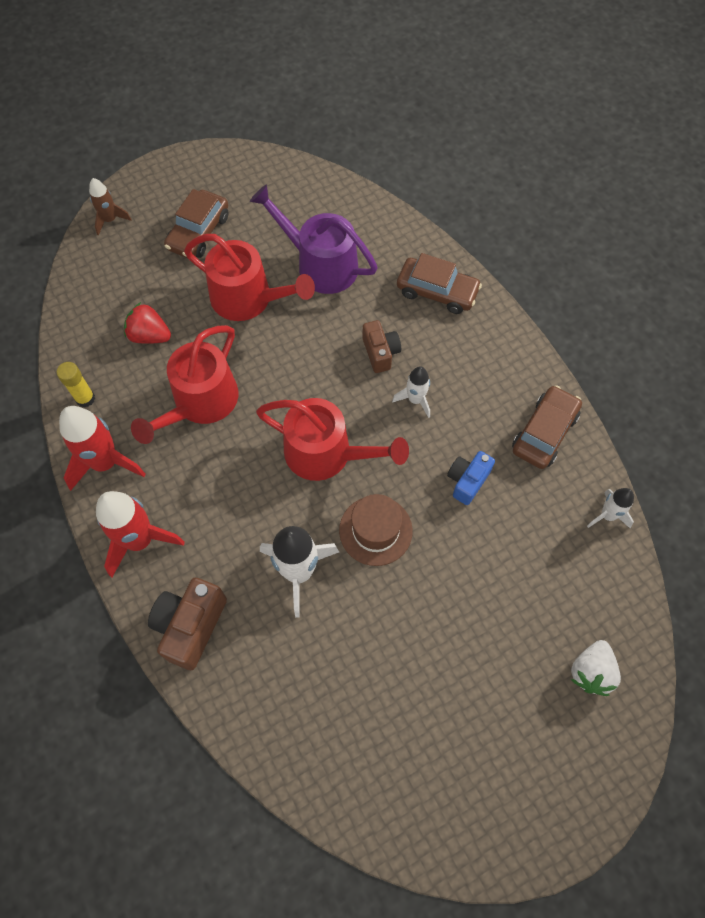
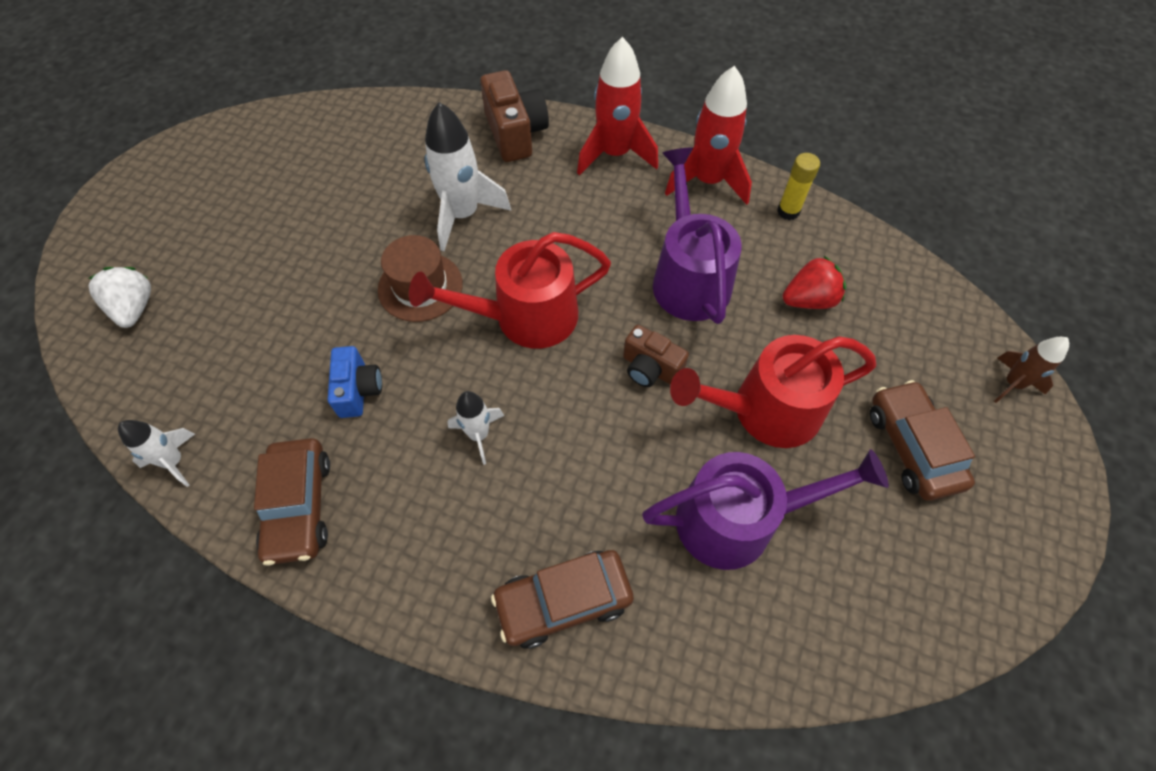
camera: 140 degrees right, 5 degrees down
red watering can [131,325,238,444] -> purple watering can [653,147,742,324]
brown camera [362,320,401,373] -> brown camera moved to [623,325,689,387]

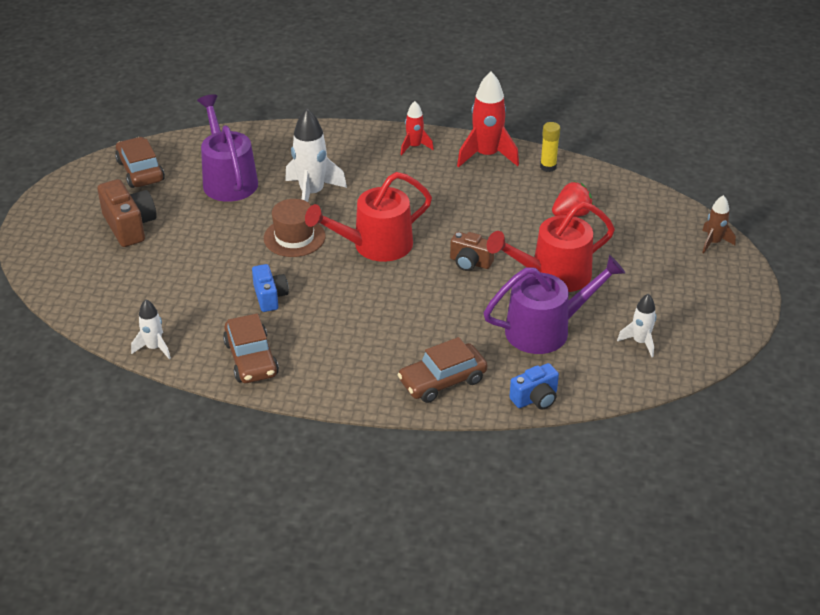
camera: 10 degrees left, 20 degrees down
white strawberry [88,267,151,328] -> none
white rocket [447,391,504,465] -> white rocket moved to [617,294,656,357]
brown camera [480,70,549,162] -> brown camera moved to [97,179,157,247]
red rocket [577,37,658,175] -> red rocket [401,101,434,155], size x0.56
purple watering can [653,147,742,324] -> purple watering can moved to [197,94,258,202]
brown car [870,380,975,501] -> brown car moved to [115,137,165,188]
none -> blue camera [509,363,559,409]

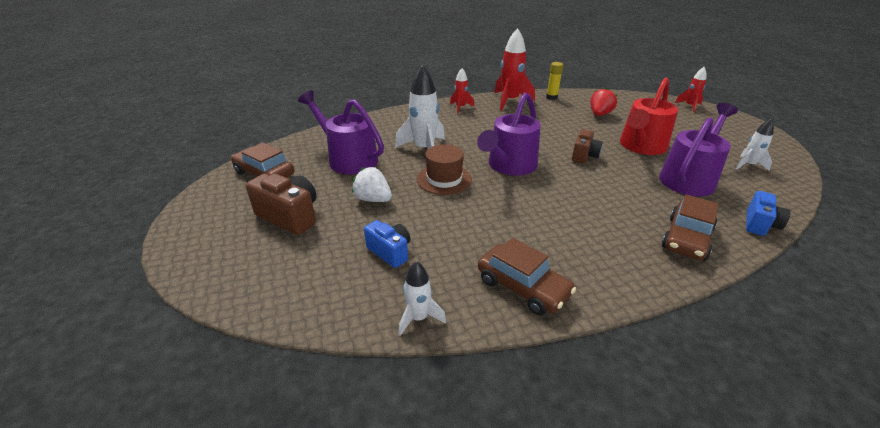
camera: 30 degrees left, 5 degrees down
blue camera [252,264,289,312] -> blue camera moved to [364,220,410,268]
red watering can [305,172,432,262] -> purple watering can [477,93,541,176]
brown camera [450,232,494,271] -> brown camera turned 60 degrees counterclockwise [572,129,602,163]
brown rocket [702,195,736,254] -> red rocket [675,67,706,112]
none -> white strawberry [352,167,392,202]

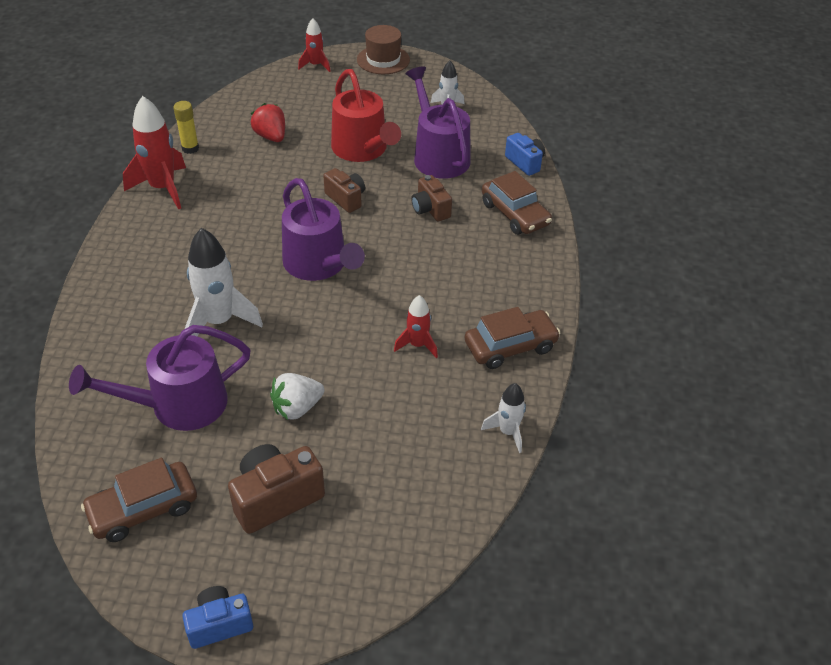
camera: 65 degrees left, 10 degrees up
blue camera [364,220,410,268] -> blue camera moved to [182,586,253,649]
brown hat [417,144,472,195] -> brown hat moved to [357,25,410,74]
red rocket [450,68,475,114] -> red rocket moved to [394,295,438,358]
none -> brown camera [411,175,452,221]

